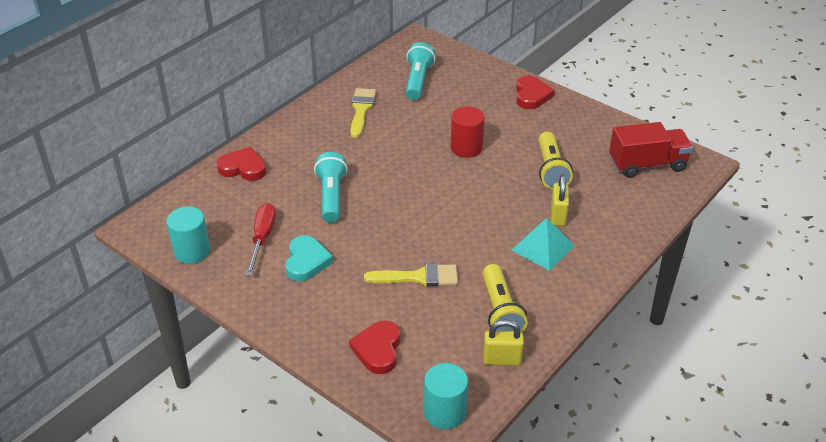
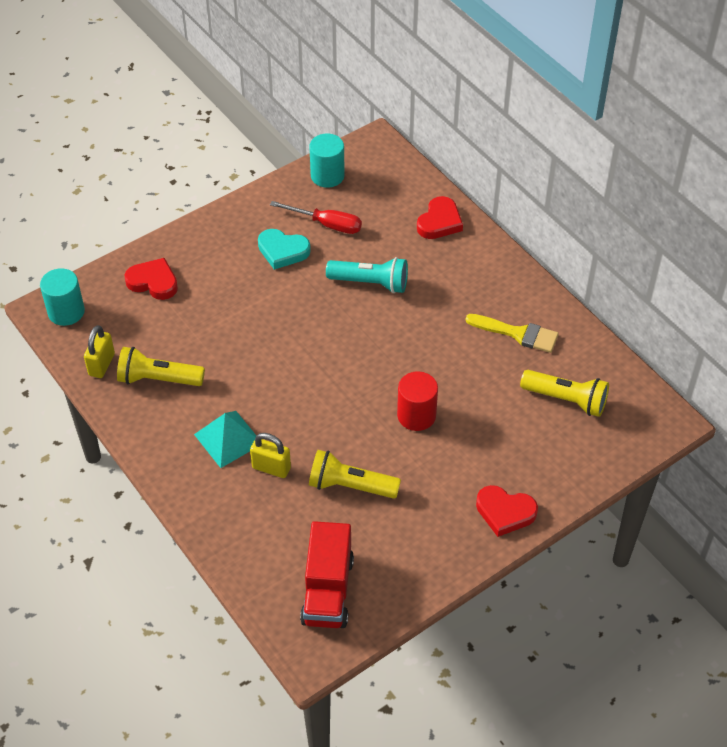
camera: 105 degrees right, 10 degrees up
yellow brush [364,264,458,287] -> none
turquoise flashlight [406,42,435,100] -> yellow flashlight [520,370,609,417]

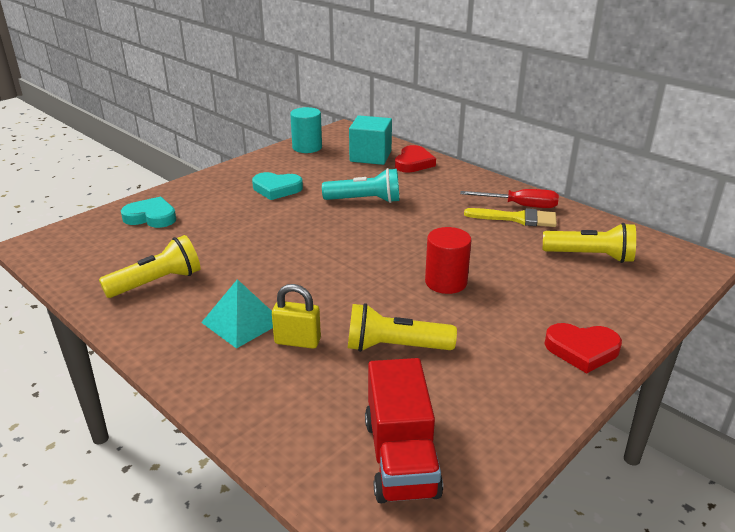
camera: 10 degrees left, 20 degrees down
turquoise cylinder [40,268,85,326] -> none
yellow padlock [84,325,115,378] -> none
yellow flashlight [117,347,205,386] -> yellow flashlight turned 150 degrees clockwise [99,235,200,298]
red heart [124,258,178,300] -> turquoise heart [121,197,176,228]
red screwdriver [270,201,362,234] -> red screwdriver moved to [460,189,559,208]
none -> turquoise cube [349,116,392,165]

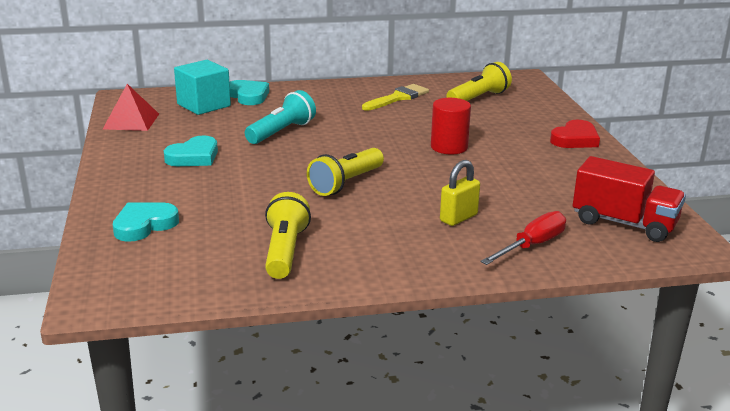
camera: 55 degrees left, 5 degrees down
turquoise pyramid [201,279,273,349] -> none
turquoise cylinder [290,107,322,153] -> red pyramid [103,84,159,131]
yellow flashlight [348,303,457,352] -> yellow flashlight moved to [307,148,384,196]
red heart [395,145,436,173] -> turquoise heart [230,80,269,105]
red screwdriver [460,189,559,208] -> red screwdriver moved to [480,211,566,265]

